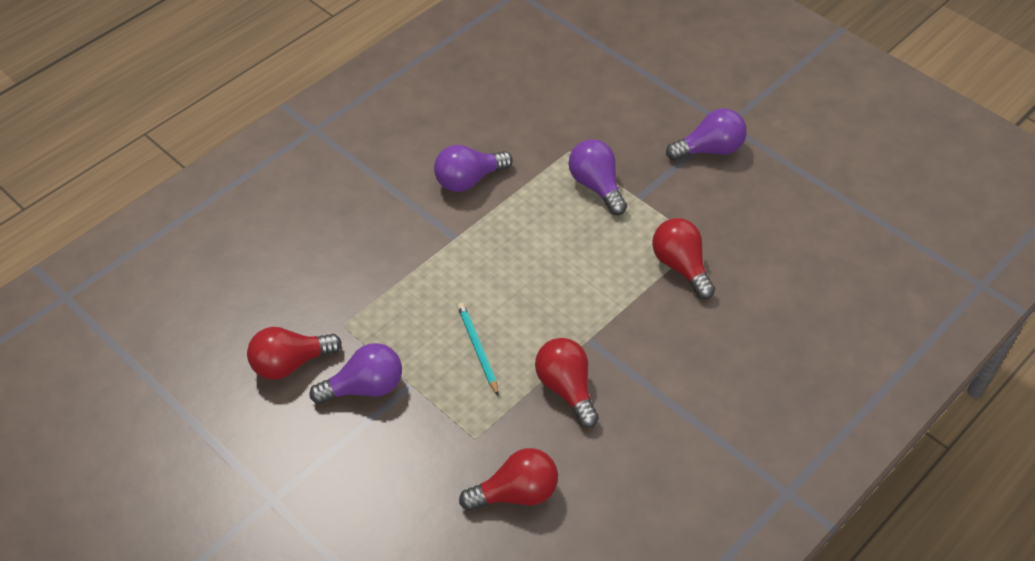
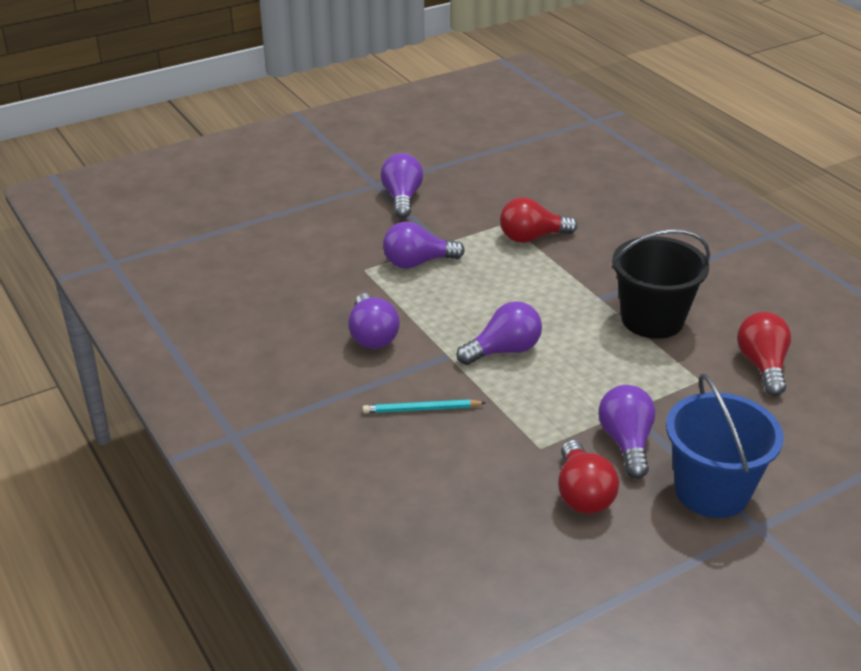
camera: 75 degrees left, 15 degrees down
turquoise pencil [457,303,499,396] -> turquoise pencil moved to [363,399,486,413]
red light bulb [535,338,599,428] -> black bucket [612,229,710,339]
none -> purple light bulb [456,301,542,365]
none -> blue bucket [666,374,784,518]

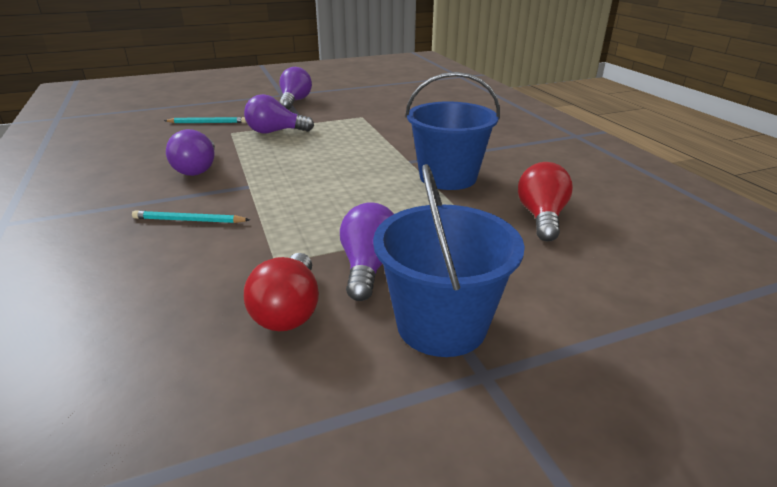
camera: 10 degrees right, 5 degrees down
purple light bulb [456,301,542,365] -> none
red light bulb [500,197,578,243] -> none
black bucket [612,229,710,339] -> blue bucket [405,72,500,190]
none -> turquoise pencil [164,117,246,123]

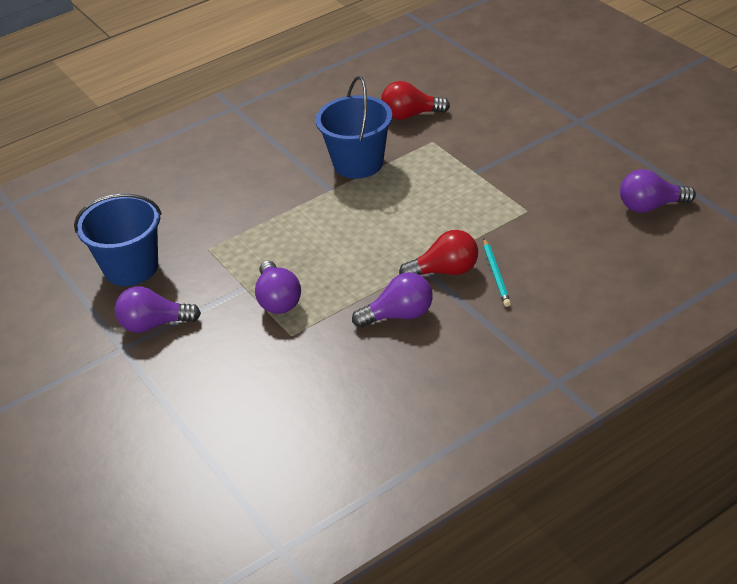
camera: 100 degrees left, 10 degrees up
turquoise pencil [164,117,246,123] -> none
red light bulb [244,253,319,331] -> red light bulb moved to [399,230,478,275]
purple light bulb [340,202,394,301] -> purple light bulb moved to [620,169,696,213]
blue bucket [373,164,525,357] -> blue bucket moved to [74,194,162,286]

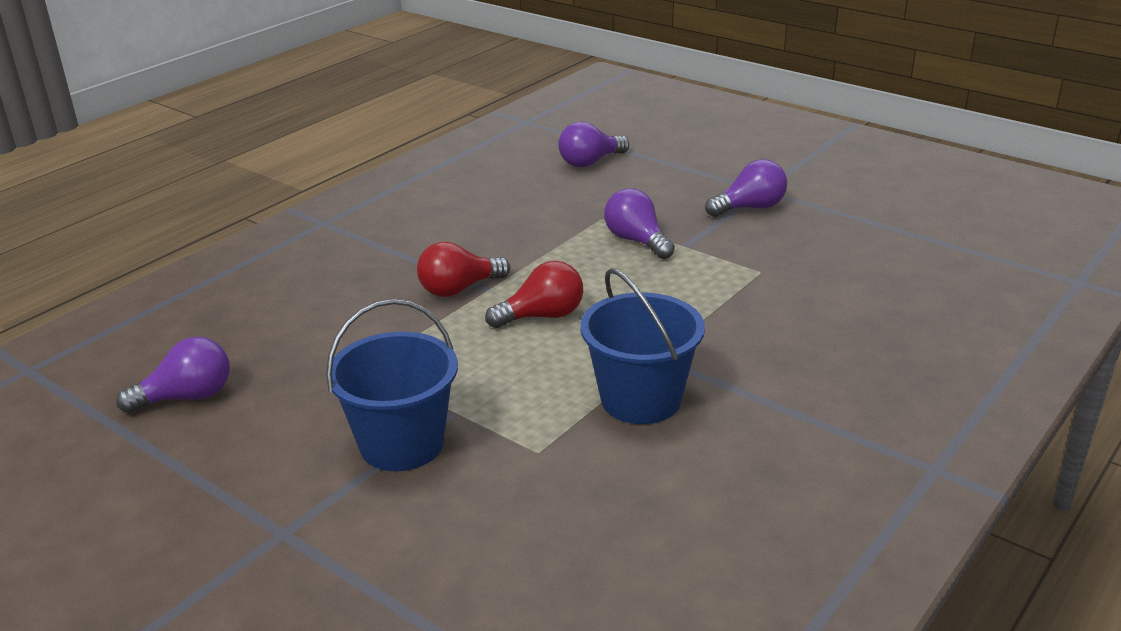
camera: 160 degrees right, 10 degrees down
blue bucket [74,194,162,286] -> blue bucket moved to [326,299,458,471]
purple light bulb [352,272,433,328] -> purple light bulb moved to [558,122,629,167]
red light bulb [381,81,450,120] -> red light bulb moved to [485,261,583,328]
turquoise pencil [483,239,511,307] -> none

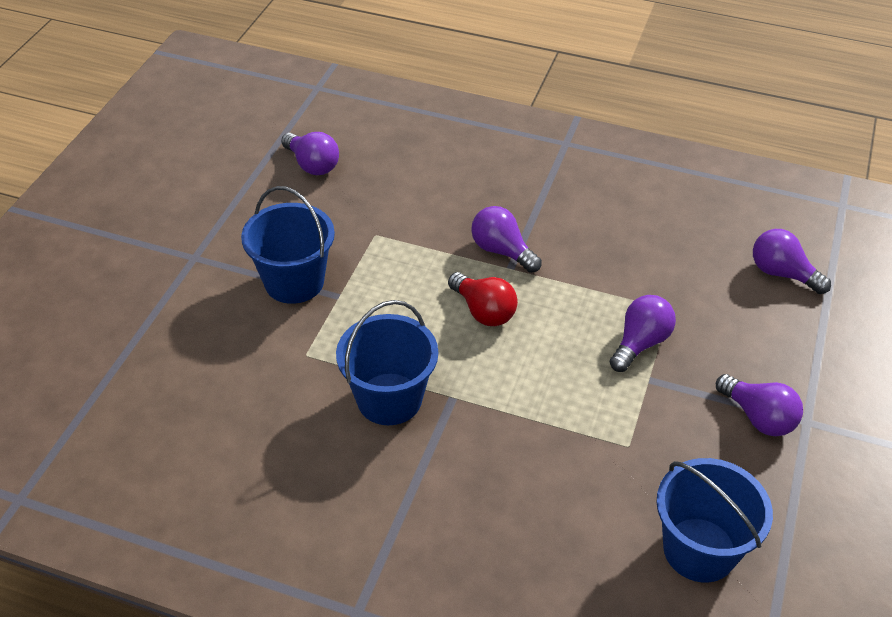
camera: 70 degrees right, 15 degrees up
red light bulb [417,242,510,297] -> purple light bulb [471,206,542,273]
none -> blue bucket [656,458,773,582]

